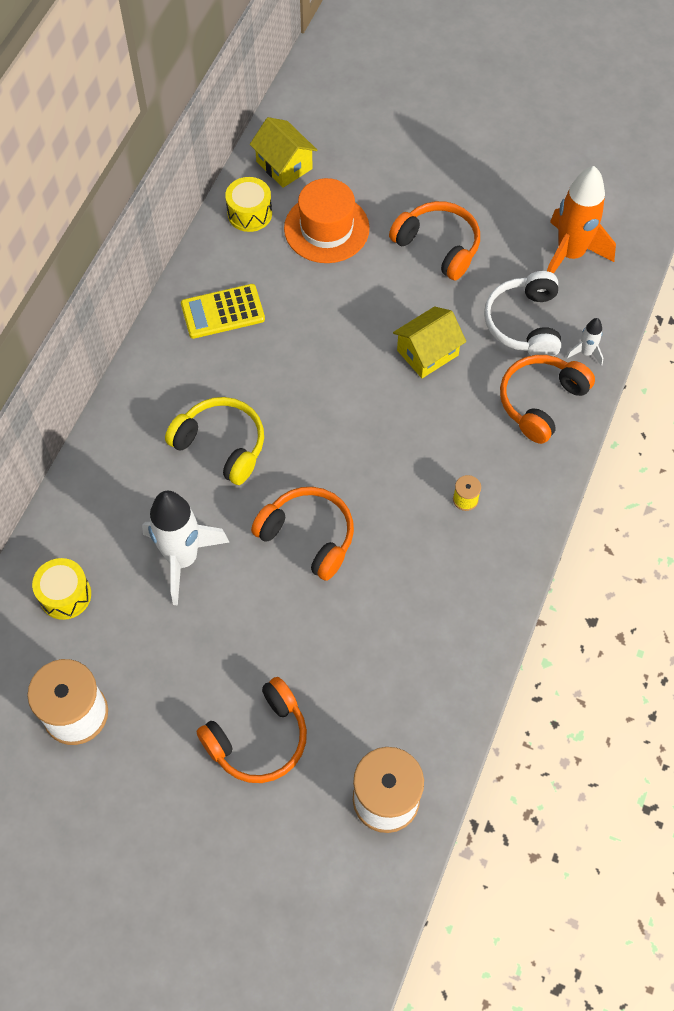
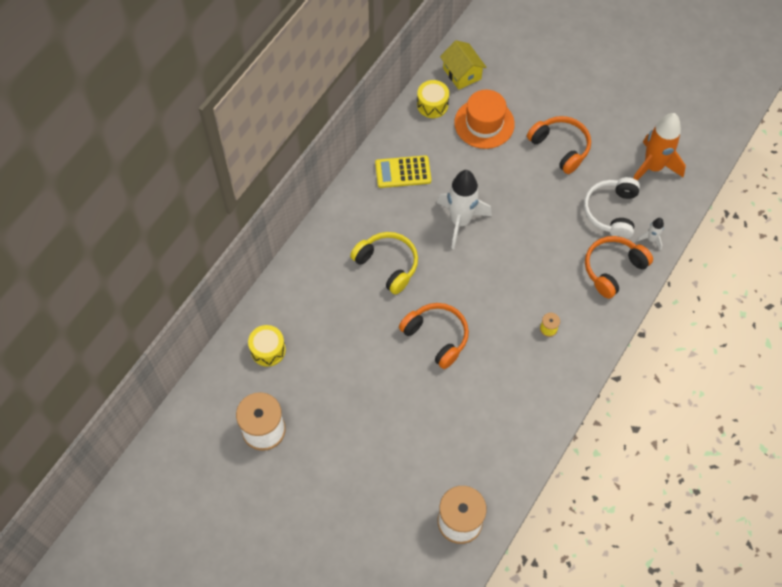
camera: 10 degrees right, 0 degrees up
white rocket [142,491,229,605] -> white rocket moved to [437,170,492,249]
orange headphones [197,677,307,783] -> none
yellow house [393,307,466,378] -> none

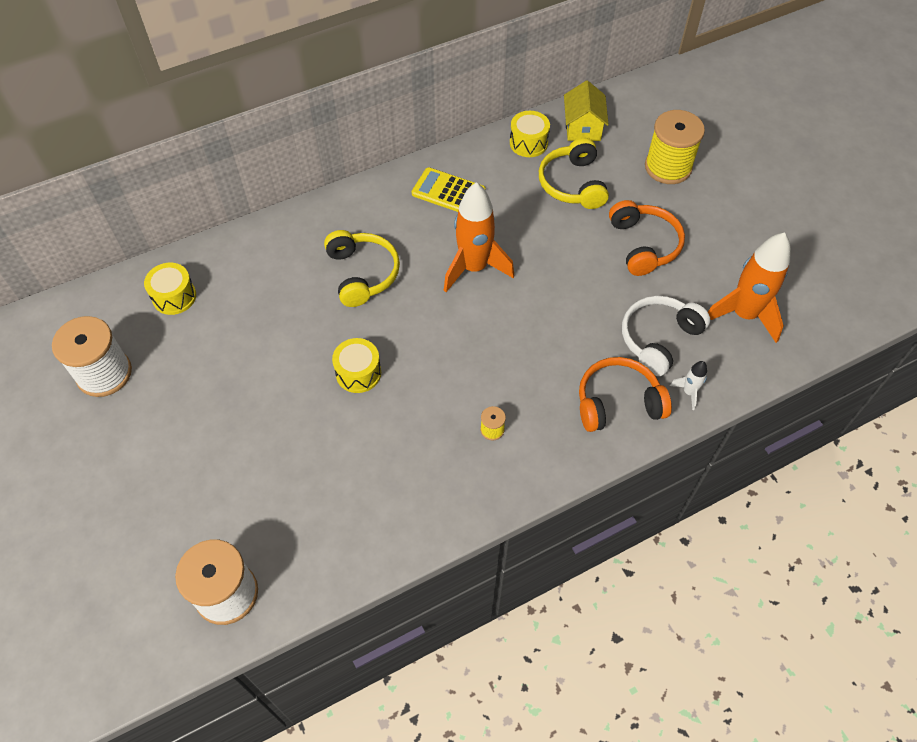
camera: 30 degrees right, 5 degrees down
orange headphones [399,303,469,369] -> yellow drum [332,338,381,393]
white rocket [437,170,492,249] -> orange rocket [444,182,514,292]
orange hat [454,90,515,149] -> yellow headphones [539,138,609,209]
none -> yellow spool [645,110,705,184]

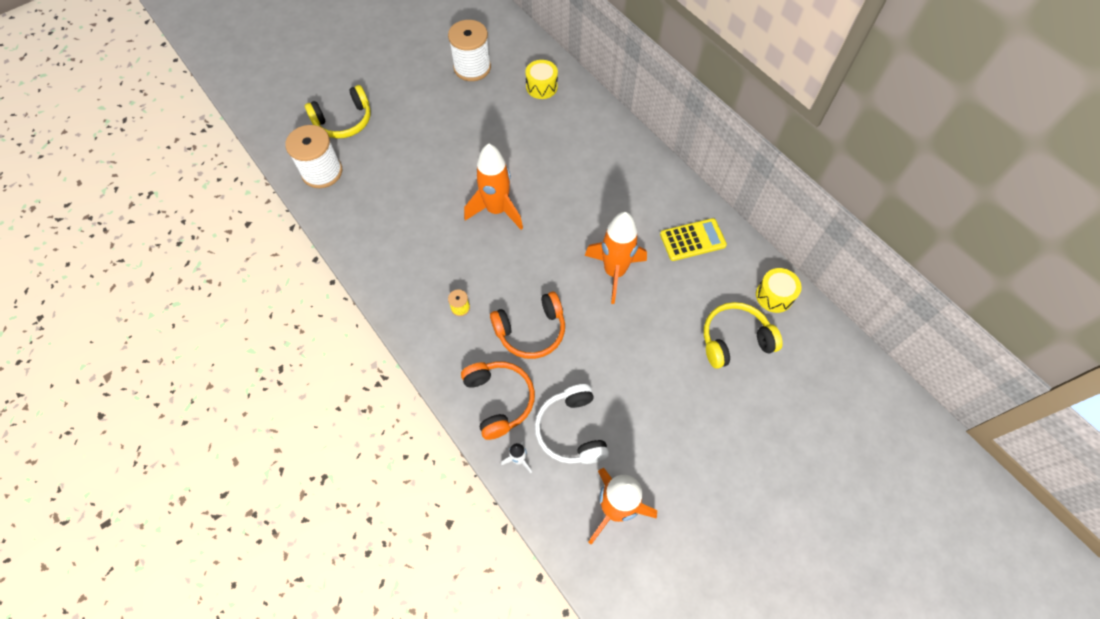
camera: 80 degrees right, 5 degrees up
yellow headphones [324,230,400,307] -> yellow headphones moved to [305,85,371,139]
yellow drum [332,338,381,393] -> orange rocket [464,143,523,230]
yellow calculator [411,167,486,212] -> yellow calculator turned 60 degrees clockwise [660,218,727,261]
yellow house [564,80,609,141] -> none
orange headphones [609,200,685,276] -> orange headphones moved to [490,292,565,359]
white headphones [622,296,710,376] -> white headphones turned 135 degrees counterclockwise [535,384,609,464]
yellow spool [645,110,705,184] -> none

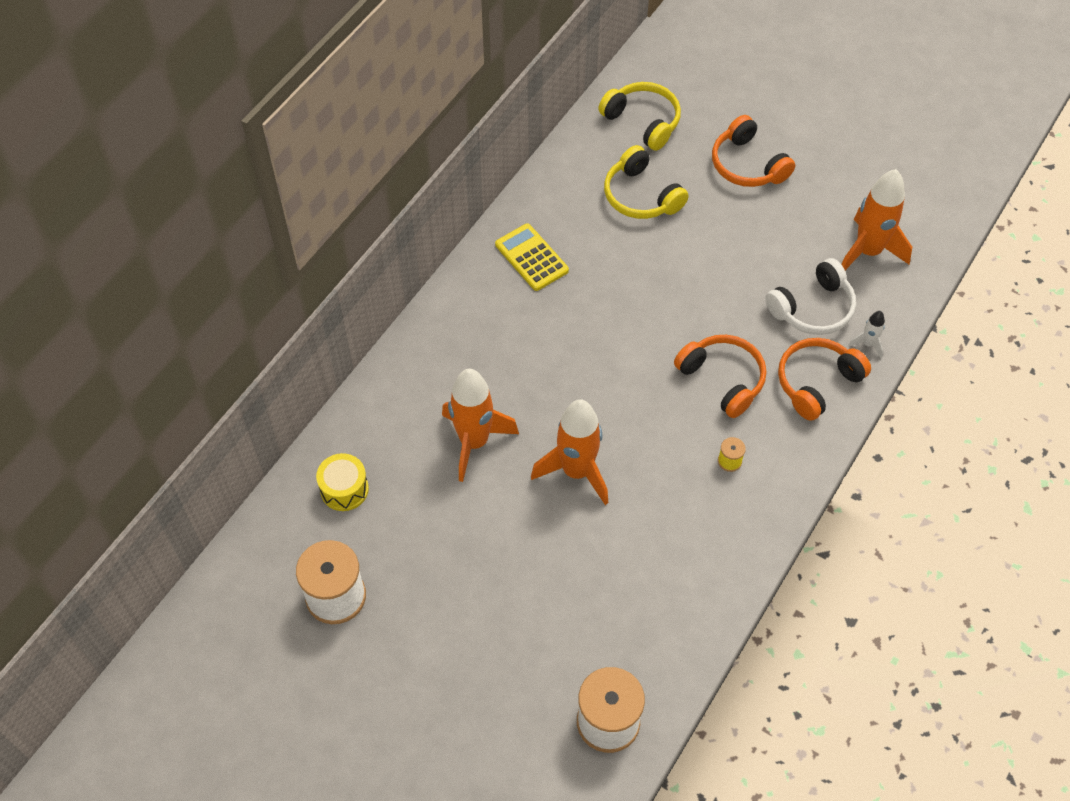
camera: 110 degrees left, 5 degrees down
yellow headphones [305,85,371,139] -> yellow headphones moved to [598,82,681,151]
orange rocket [585,212,647,304] -> orange rocket moved to [442,369,519,482]
yellow drum [756,268,802,313] -> none
none -> orange headphones [712,115,795,187]

